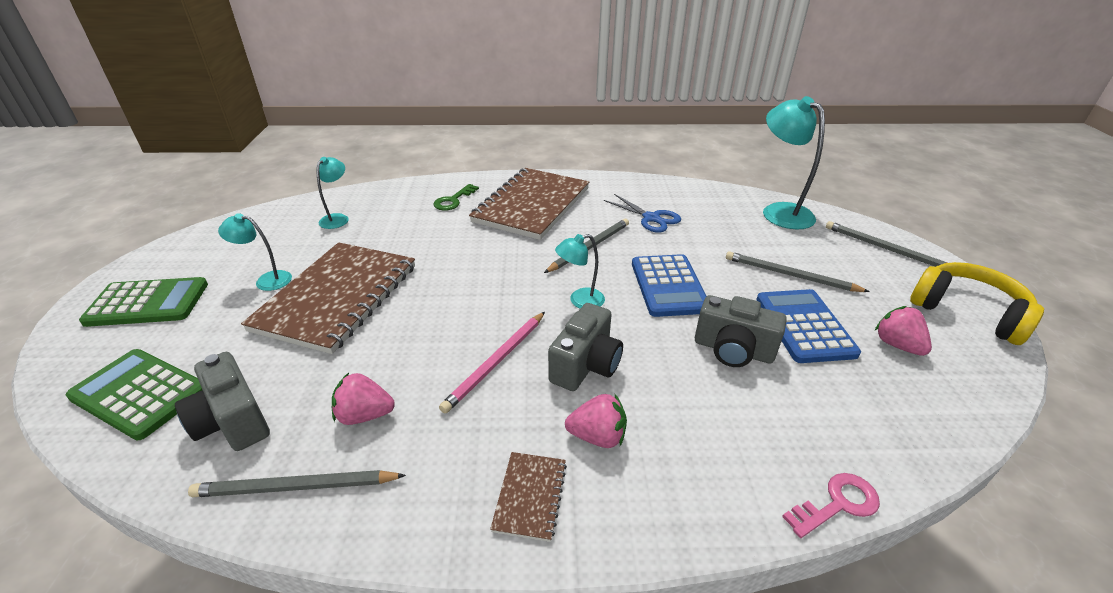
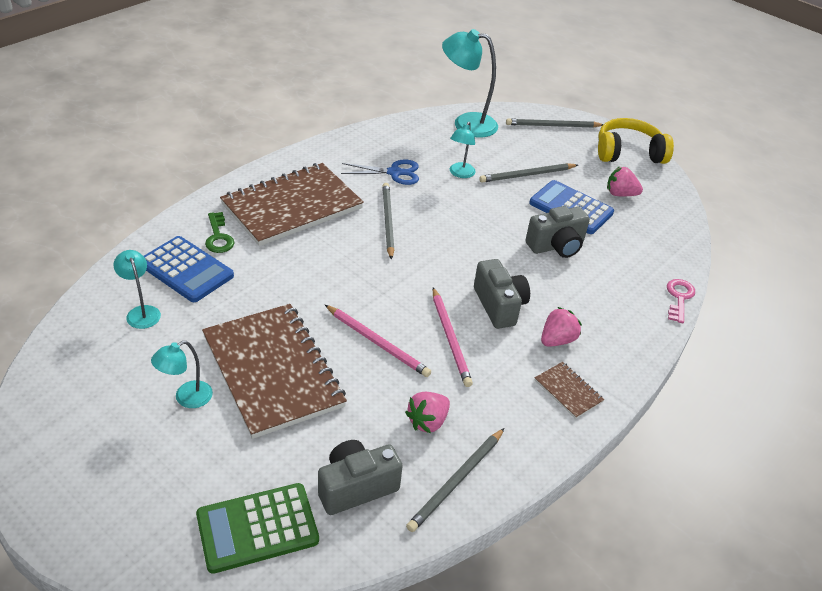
camera: 50 degrees left, 5 degrees up
green calculator [79,277,208,327] -> none
grey camera [175,352,270,451] -> grey camera turned 150 degrees clockwise [318,440,403,515]
brown notebook [469,168,589,240] -> brown notebook turned 75 degrees clockwise [220,163,364,246]
turquoise lamp [555,234,605,309] -> turquoise lamp moved to [450,122,476,178]
blue calculator [632,254,706,317] -> blue calculator moved to [144,236,234,302]
none -> pink pencil [325,305,431,377]

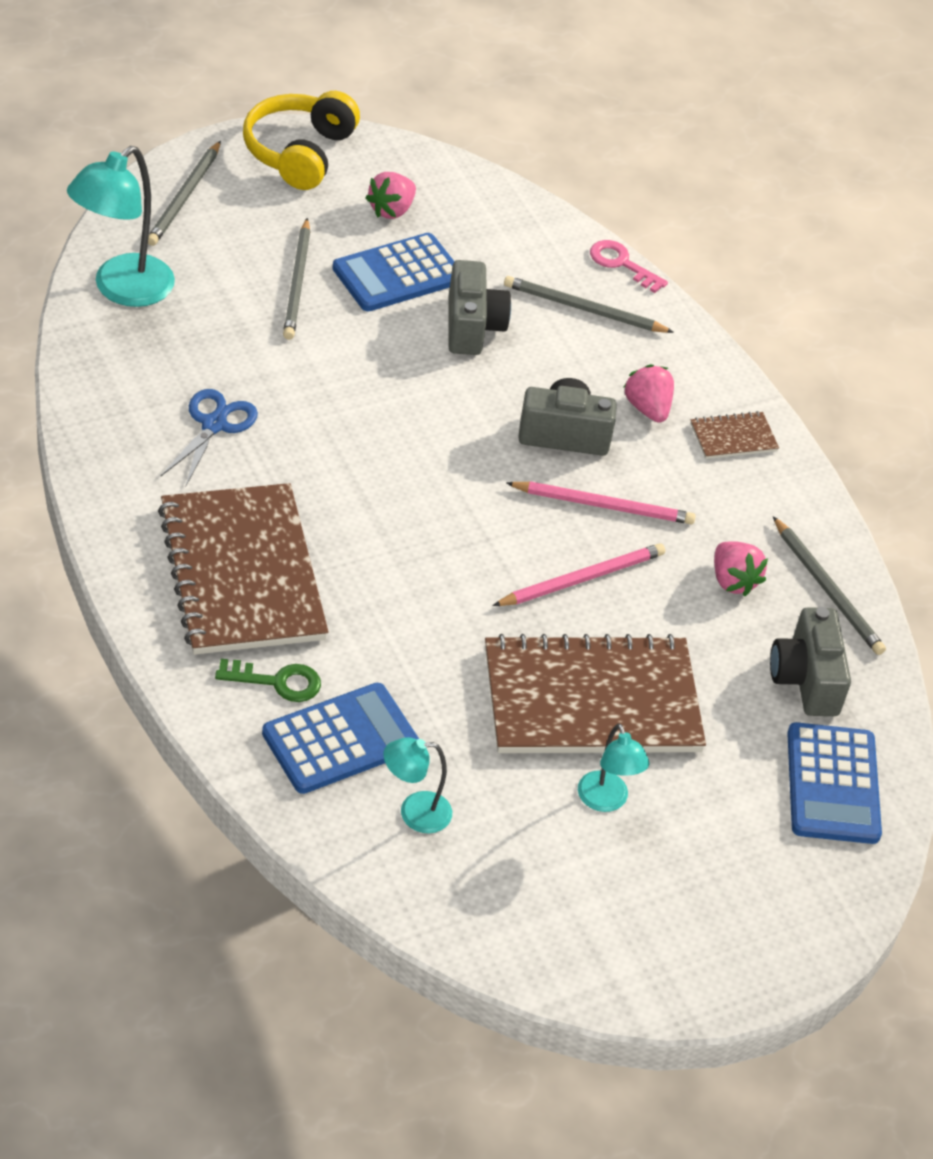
camera: 70 degrees left, 5 degrees up
green calculator [196,483,319,574] -> blue calculator [787,722,882,844]
grey pencil [382,183,394,260] -> grey pencil moved to [504,276,674,333]
turquoise lamp [450,122,476,178] -> none

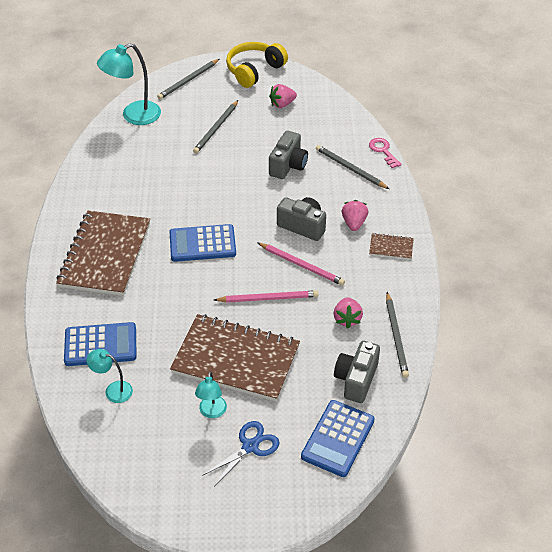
camera: 30 degrees right, 0 degrees up
blue scissors [160,389,258,487] -> blue scissors moved to [202,421,279,487]
green key [215,659,321,702] -> none
blue calculator [332,233,454,312] -> blue calculator moved to [169,224,236,262]

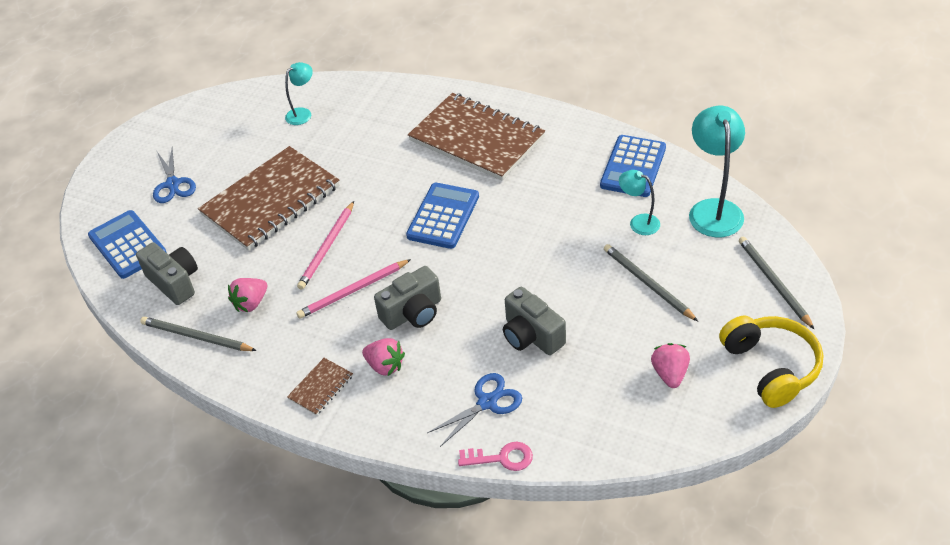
camera: 120 degrees right, 0 degrees up
blue calculator [64,322,137,366] -> blue calculator moved to [600,135,666,197]
turquoise lamp [195,371,227,418] -> turquoise lamp moved to [619,170,660,235]
grey pencil [316,145,389,189] -> blue scissors [427,373,522,447]
pink strawberry [334,297,363,328] -> pink strawberry turned 75 degrees counterclockwise [228,278,268,312]

